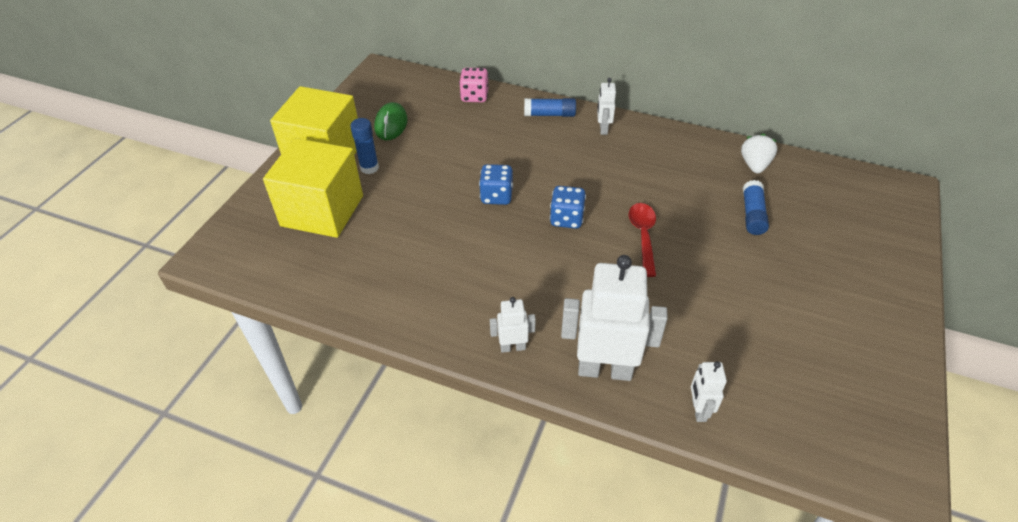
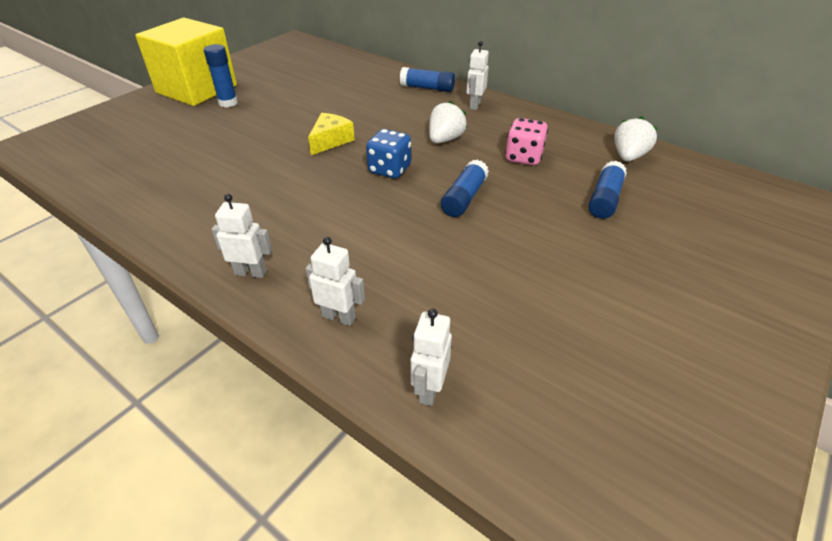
camera: 15 degrees right, 5 degrees down
yellow cube [263,138,363,238] -> none
green mouse [374,102,408,140] -> none
pink dice [459,68,489,102] -> pink dice moved to [505,118,548,165]
blue dice [479,164,513,205] -> yellow cheese [308,113,355,155]
white robot [561,255,668,381] -> white robot [305,237,365,326], size x0.48
red spoon [629,203,656,277] -> blue glue stick [441,160,489,217]
none -> white strawberry [429,101,467,143]

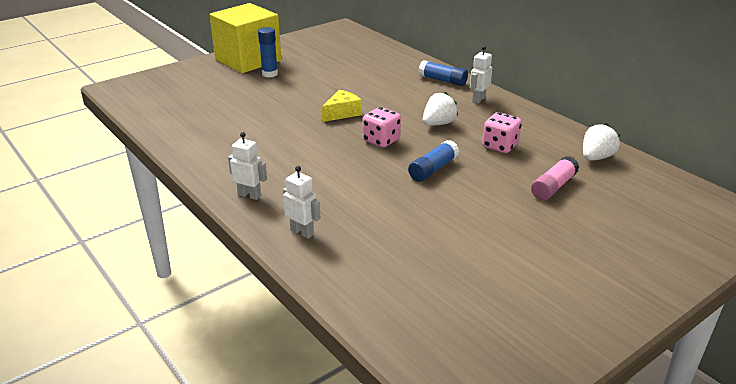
camera: 15 degrees right, 10 degrees down
blue dice [366,129,411,179] -> pink dice [363,107,401,148]
white robot [411,309,452,406] -> none
blue glue stick [588,161,627,219] -> pink glue stick [531,156,579,200]

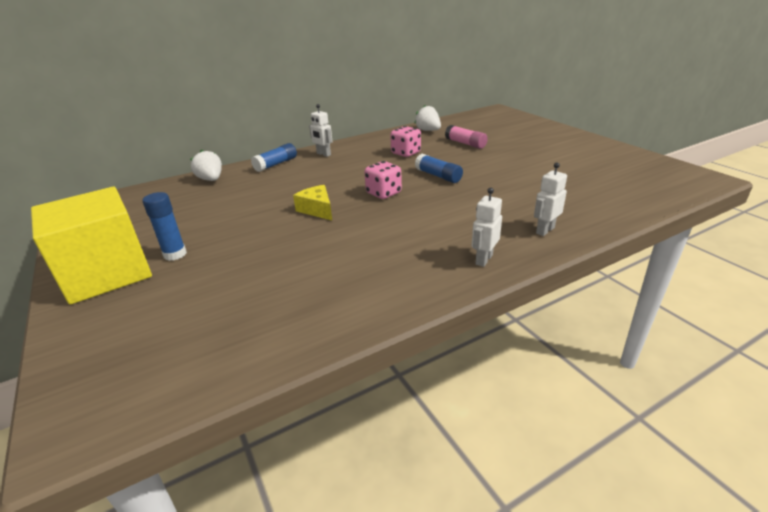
camera: 80 degrees left, 0 degrees up
white strawberry [423,92,458,126] -> white strawberry moved to [190,150,222,181]

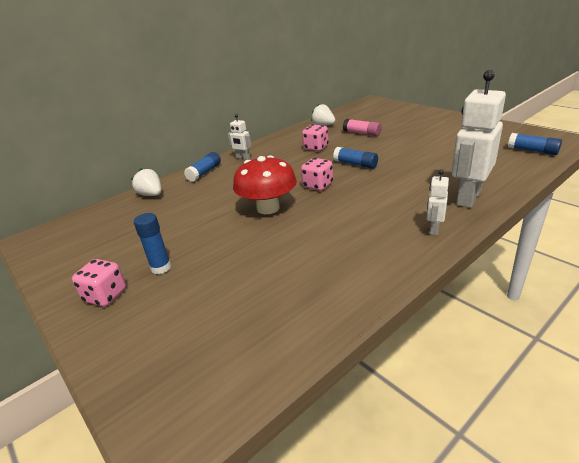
camera: 10 degrees left, 0 degrees up
yellow cube [31,187,152,305] -> pink dice [72,259,126,306]
yellow cheese [293,185,332,220] -> red mushroom [233,155,297,214]
white robot [534,162,567,236] -> white robot [452,70,506,208], size x2.07
none -> blue glue stick [508,133,562,155]

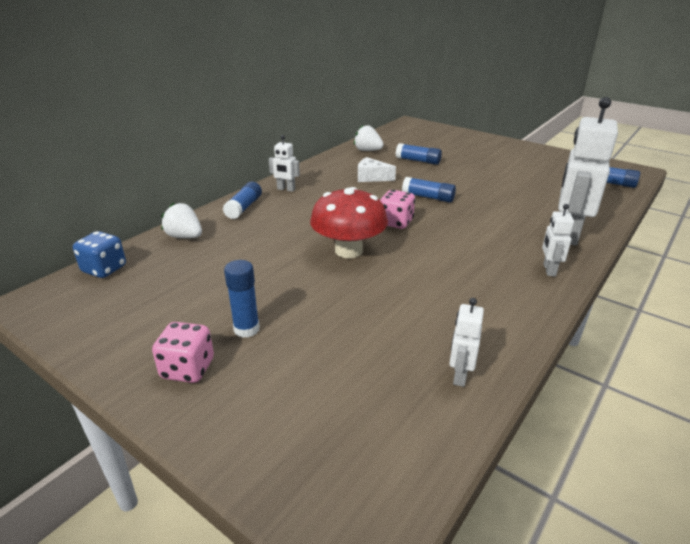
camera: 15 degrees left, 0 degrees up
pink dice [302,124,329,151] -> white cheese [358,157,396,182]
pink glue stick [343,119,382,136] -> blue glue stick [396,143,442,165]
none -> blue dice [73,231,126,278]
none -> white robot [449,298,484,387]

